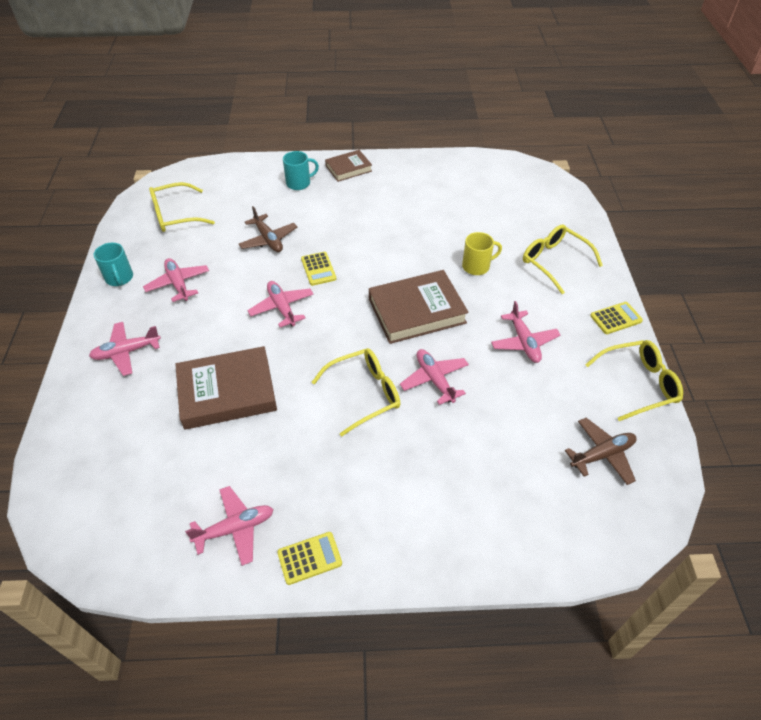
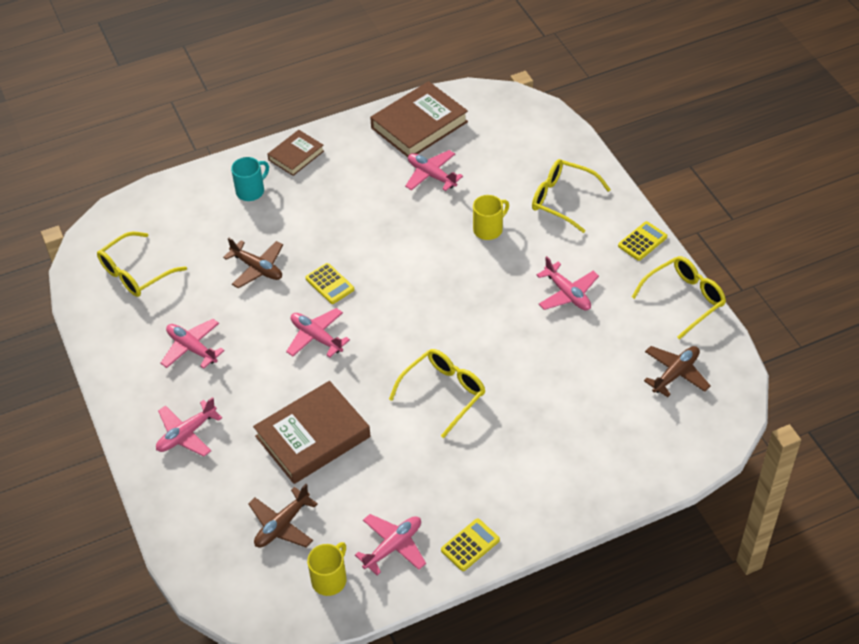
camera: 20 degrees left, 0 degrees up
turquoise mug [94,243,133,286] -> none
brown book [369,270,469,344] -> brown book moved to [370,81,468,157]
pink plane [400,349,469,405] -> pink plane moved to [405,150,463,191]
none -> brown plane [248,484,318,548]
none -> yellow mug [307,542,347,596]

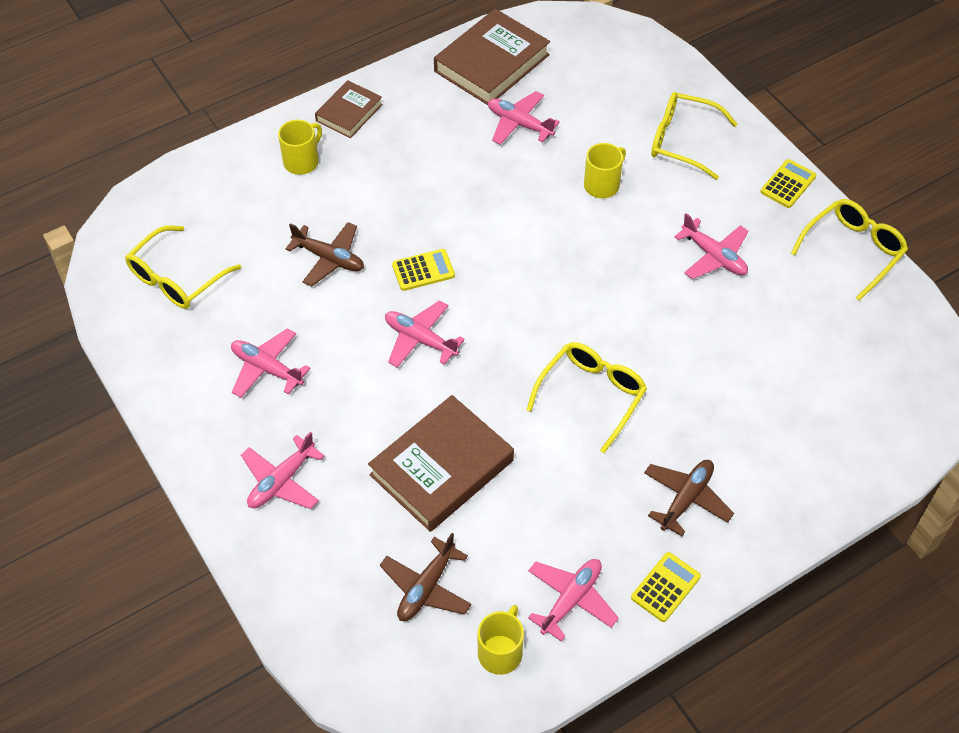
camera: 10 degrees left, 5 degrees up
turquoise mug [231,157,269,201] -> yellow mug [278,120,322,175]
yellow calculator [305,263,354,304] -> yellow calculator turned 60 degrees counterclockwise [392,249,455,291]
brown plane [644,346,711,397] -> brown plane moved to [644,460,734,536]

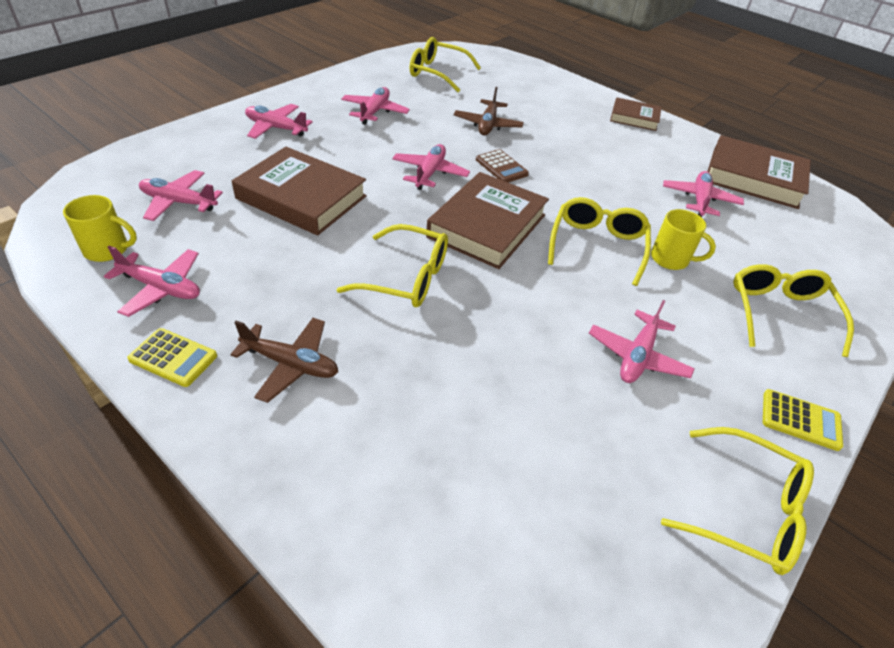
camera: 70 degrees right, 10 degrees down
yellow mug [278,120,322,175] -> none
brown plane [380,533,472,621] -> pink plane [139,170,223,221]
yellow calculator [392,249,455,291] -> brown calculator [476,149,529,183]
none -> brown book [426,172,549,269]
none -> yellow glasses [548,197,651,286]

